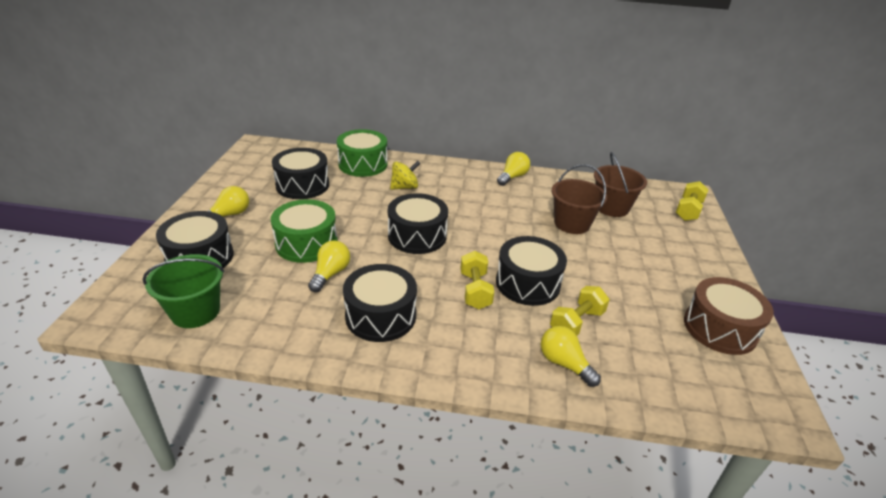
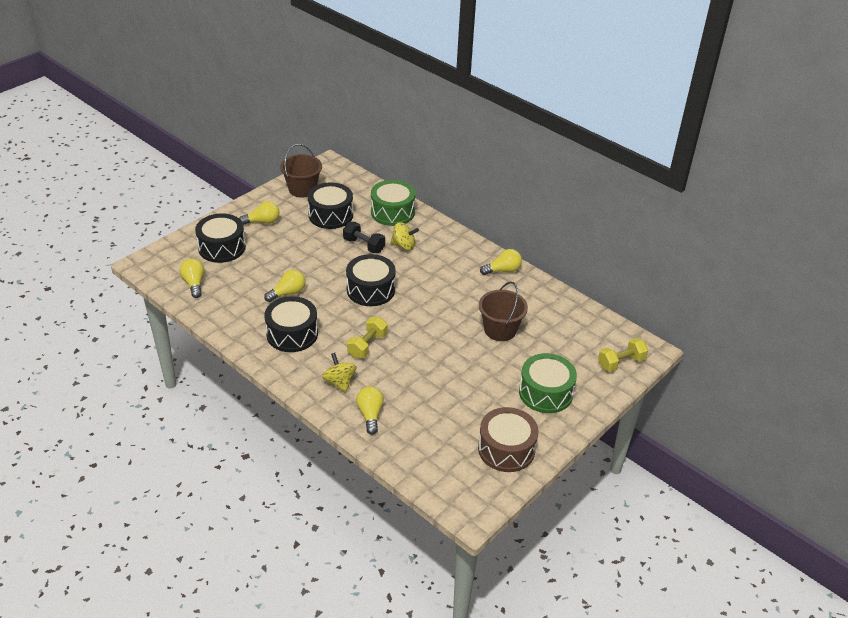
camera: 35 degrees right, 5 degrees up
green bucket [143,254,224,328] -> yellow light bulb [180,259,204,298]
green drum [271,199,337,263] -> green drum moved to [519,353,577,413]
black drum [496,236,567,306] -> none
yellow dumbbell [550,286,610,336] -> none
brown bucket [594,152,647,217] -> brown bucket moved to [280,144,322,198]
none -> yellow spinning top [322,353,356,392]
none -> black dumbbell [343,222,385,253]

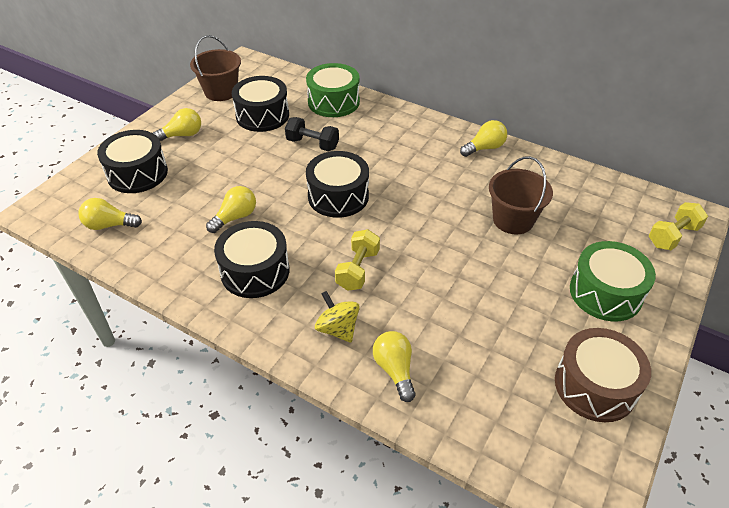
camera: 10 degrees left, 5 degrees up
yellow light bulb [180,259,204,298] -> yellow light bulb turned 60 degrees counterclockwise [78,198,142,230]
yellow spinning top [390,222,419,251] -> none

